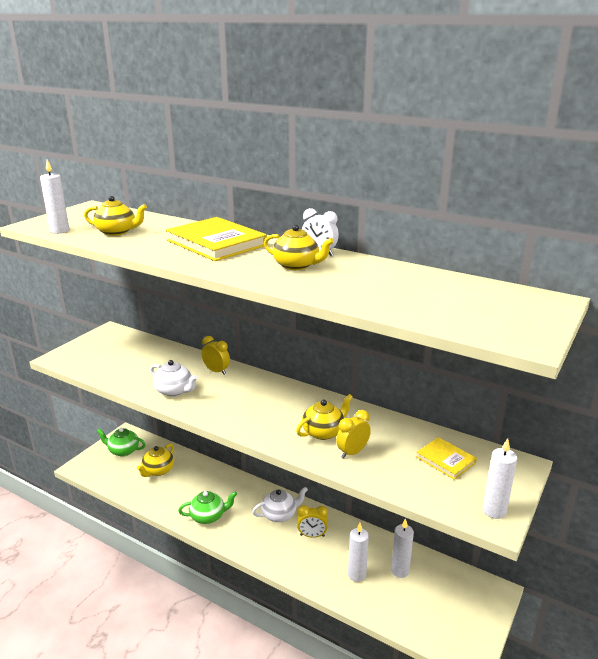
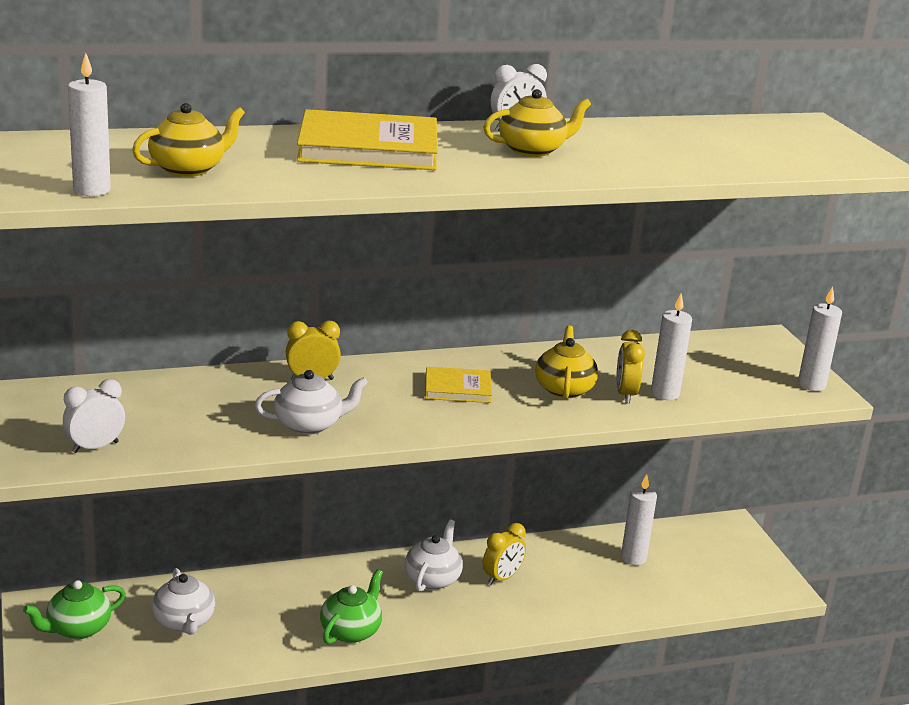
camera: 50 degrees left, 0 degrees up
yellow teapot [137,444,174,477] -> white teapot [152,568,215,635]
white candle [348,523,369,582] -> white candle moved to [651,293,692,400]
yellow book [416,437,477,480] -> yellow book moved to [425,367,492,403]
none -> white clock [63,379,125,453]

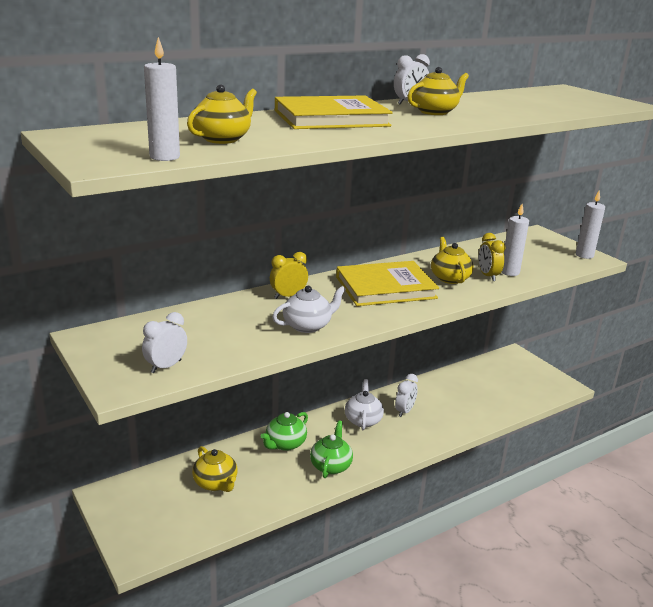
camera: 15 degrees left, 0 degrees up
green teapot [23,580,126,639] -> green teapot moved to [260,412,308,451]
white teapot [152,568,215,635] -> yellow teapot [192,446,238,492]
yellow book [425,367,492,403] -> yellow book [336,261,439,306], size x1.88
yellow clock [483,523,526,585] -> white clock [395,374,418,417]
white candle [621,474,657,565] -> none

